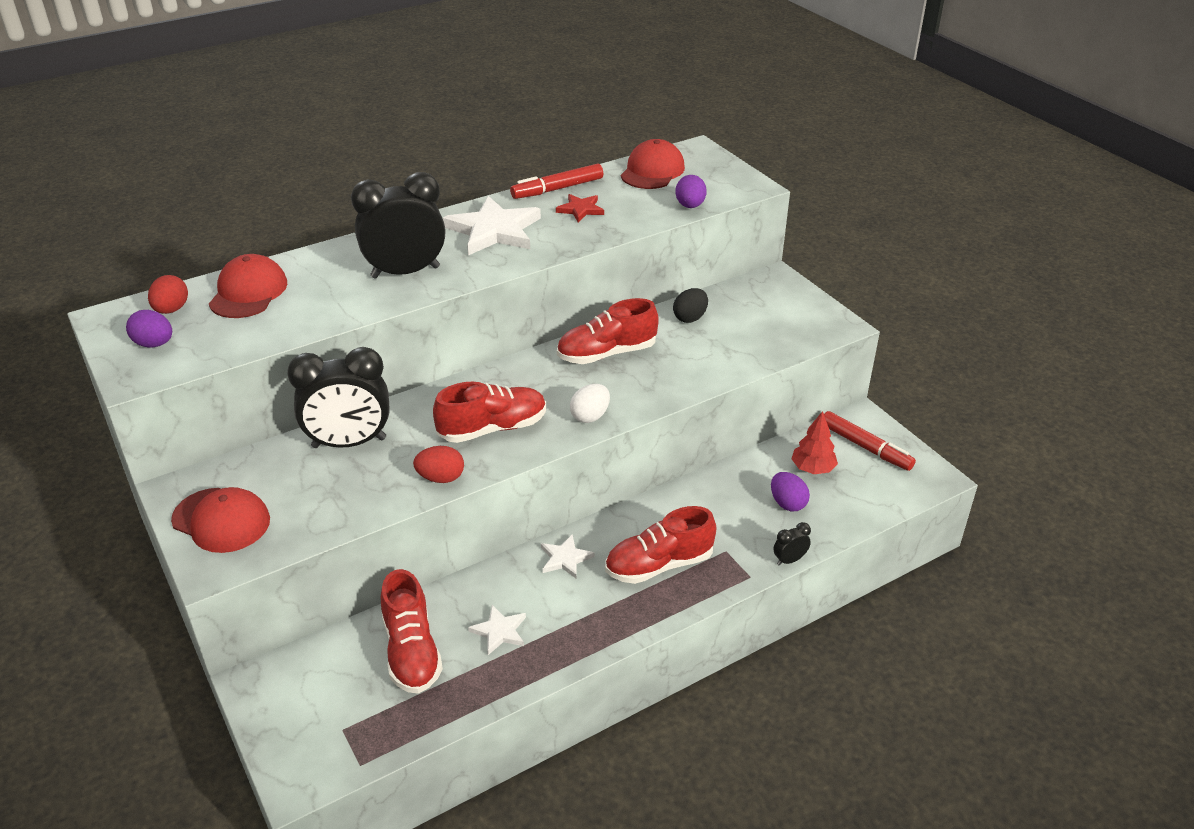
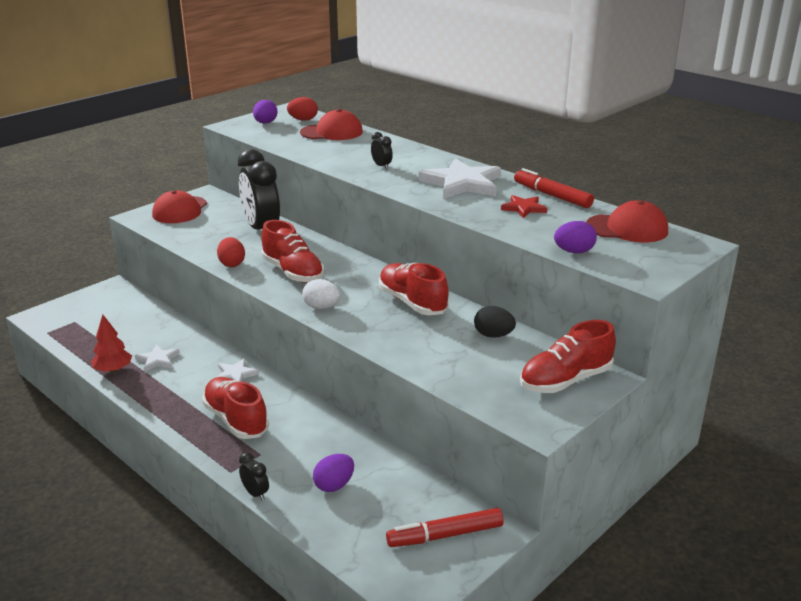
camera: 75 degrees right, 10 degrees down
black clock [351,172,445,279] -> black clock [371,132,393,169], size x0.41
red shoe [381,569,443,694] -> red shoe moved to [520,320,616,393]
red tree [791,411,838,474] -> red tree moved to [91,315,132,373]
red marker [824,411,916,471] -> red marker turned 45 degrees clockwise [386,508,504,547]

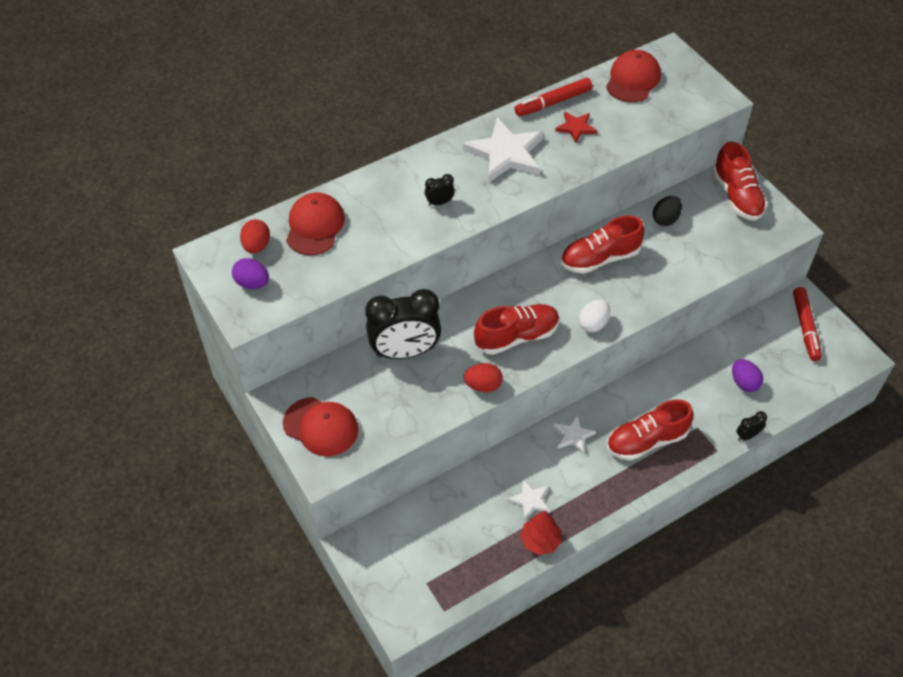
camera: 75 degrees left, 25 degrees up
purple egg [554,221,597,253] -> none

